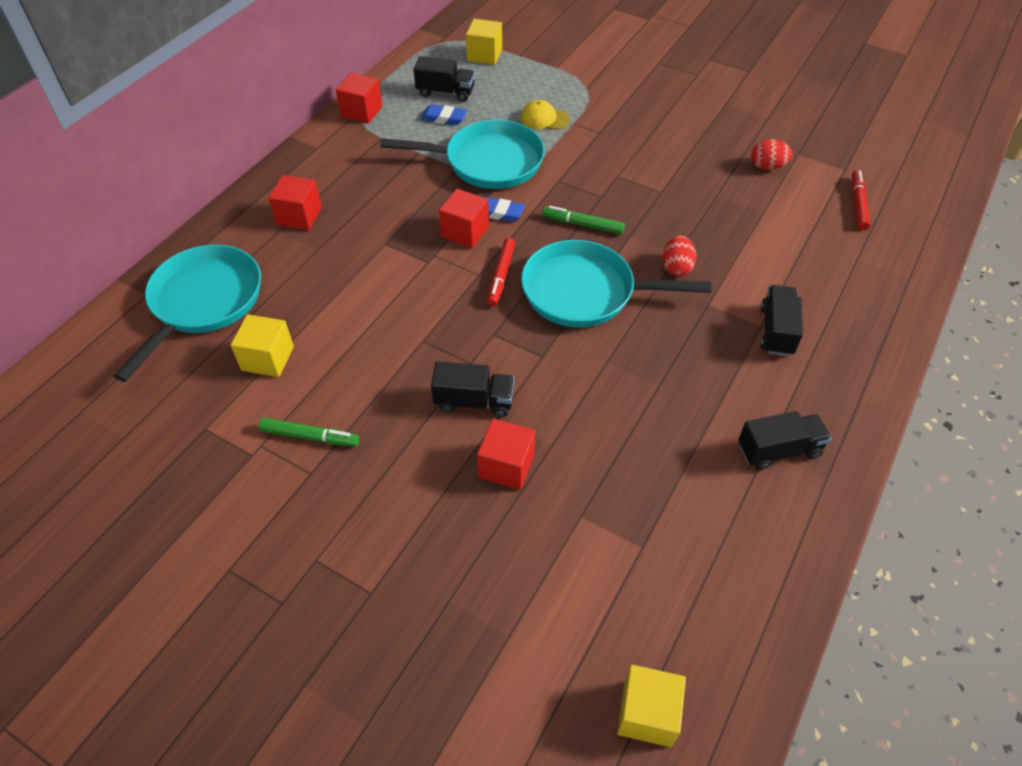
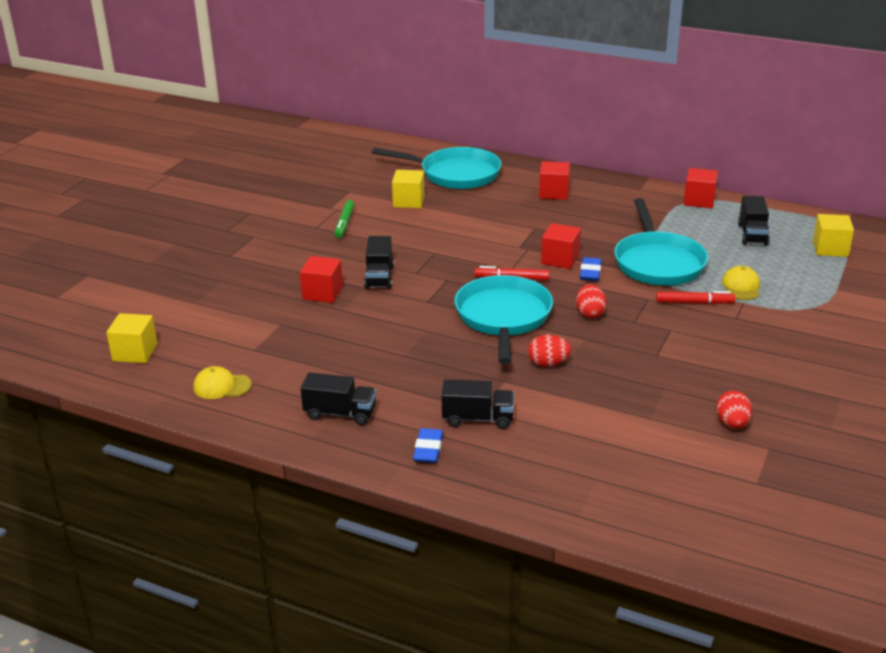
camera: 85 degrees right, 20 degrees down
blue eraser [421,104,467,125] -> blue eraser moved to [413,428,443,463]
green marker [542,206,625,234] -> red egg [576,284,607,318]
black truck [738,411,832,470] -> black truck turned 60 degrees counterclockwise [301,372,376,425]
red marker [852,170,870,230] -> red marker moved to [656,291,735,304]
none -> yellow cap [193,366,252,399]

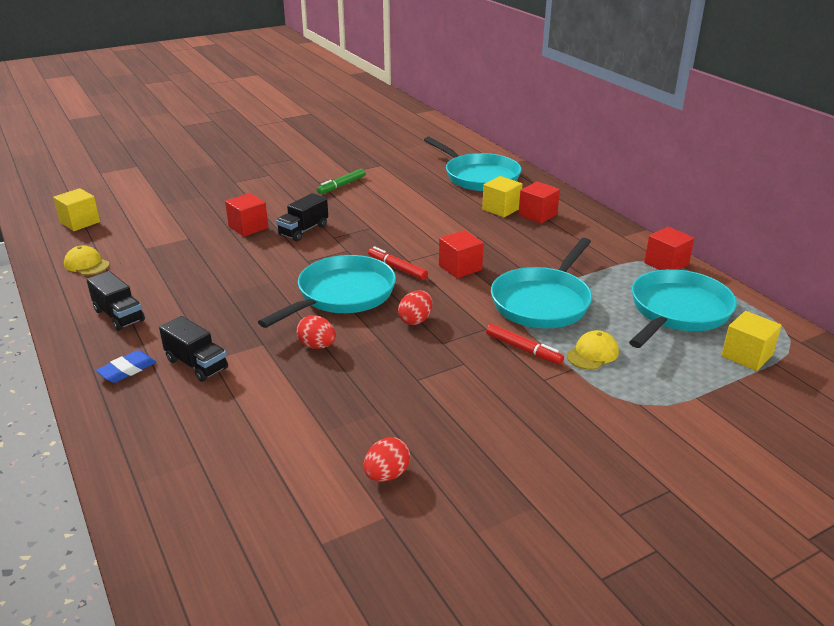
camera: 35 degrees right, 0 degrees up
yellow cube [392,170,425,208] -> yellow cube moved to [482,176,522,217]
blue eraser [580,257,602,281] -> none
black truck [738,196,770,246] -> turquoise pan [629,269,737,348]

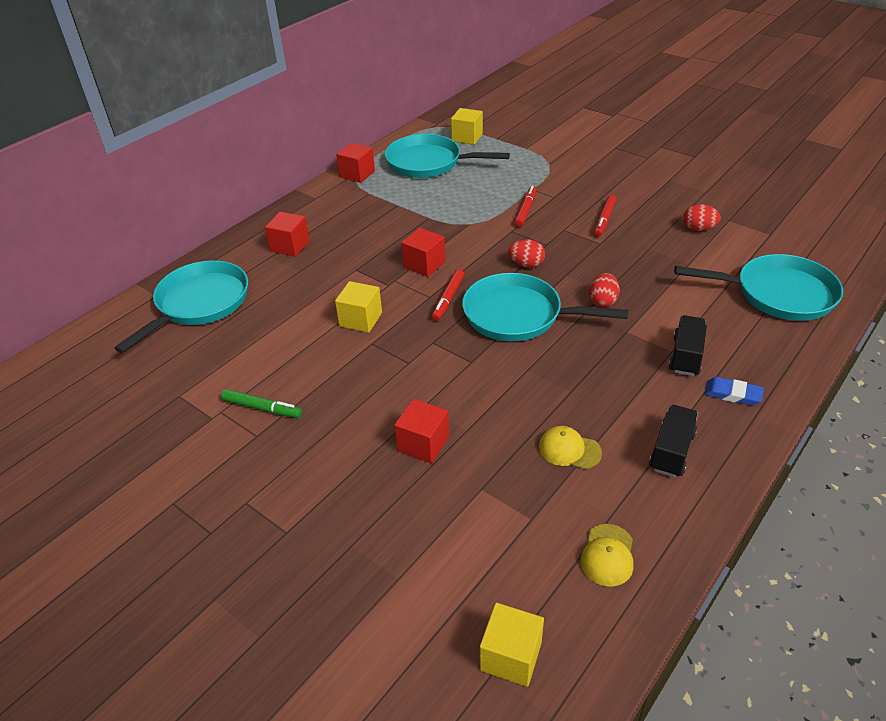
camera: 110 degrees left, 10 degrees up
black truck [276,193,328,241] -> none
yellow cube [482,176,522,217] -> yellow cube moved to [335,281,382,333]
turquoise pan [491,238,592,328] -> turquoise pan moved to [674,254,843,321]
yellow cap [567,330,619,370] -> yellow cap moved to [539,426,602,469]
none -> red marker [594,195,616,237]

